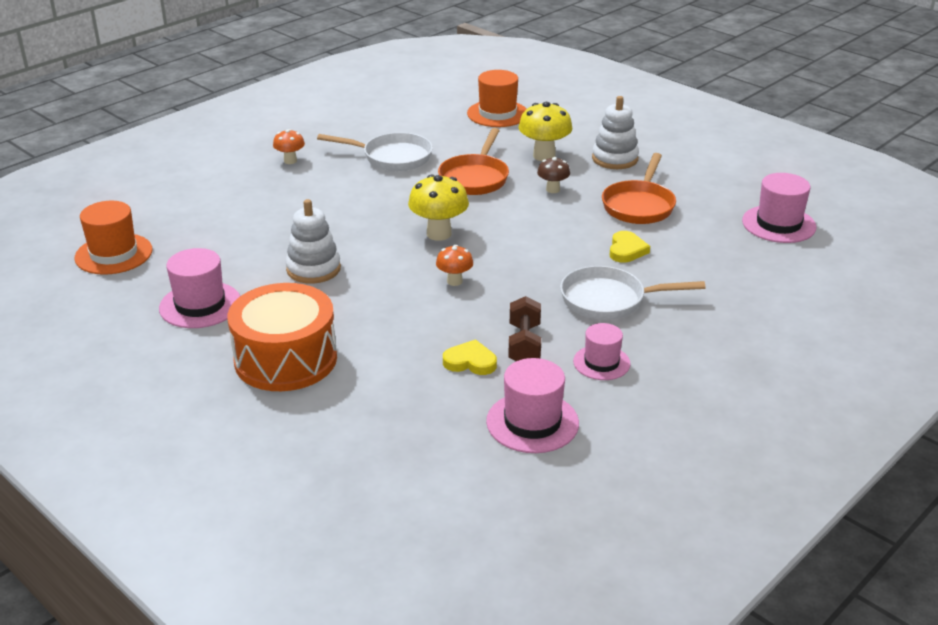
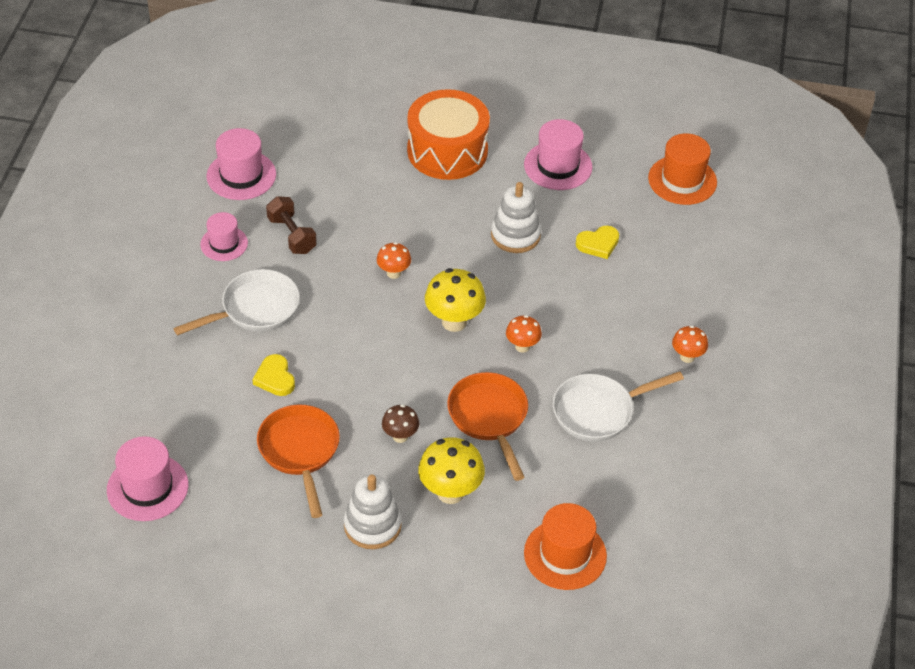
camera: 145 degrees right, 15 degrees up
yellow heart [443,339,497,375] -> yellow heart moved to [576,226,619,259]
none -> orange mushroom [506,315,542,352]

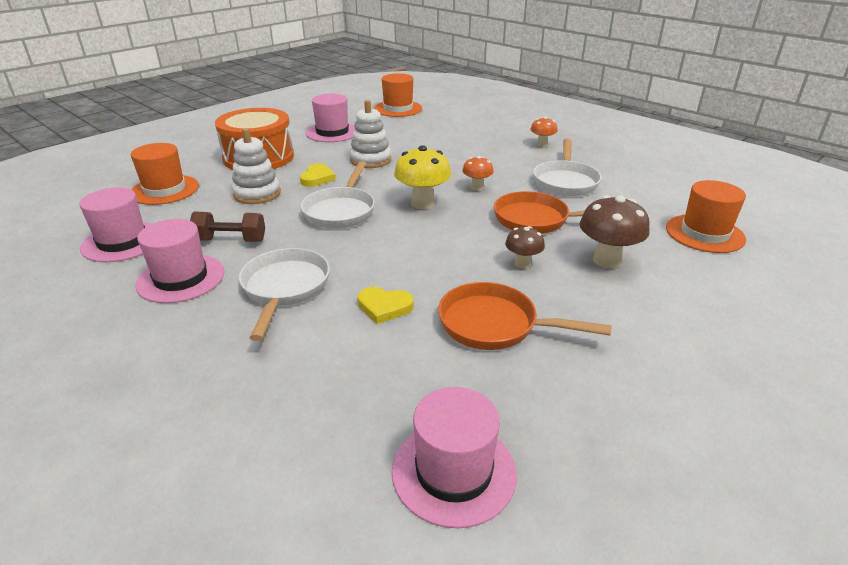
camera: 55 degrees left, 15 degrees down
pink hat [200,212,248,261] -> pink hat [135,219,224,303], size x1.52
white stacking toy [344,474,402,549] -> white stacking toy moved to [232,128,281,204]
orange mushroom [377,242,411,279] -> white pan [301,161,375,229]
yellow mushroom [418,437,485,504] -> brown mushroom [580,195,650,269]
yellow heart [576,226,619,259] -> yellow heart moved to [300,163,335,187]
none -> orange hat [131,143,199,205]

